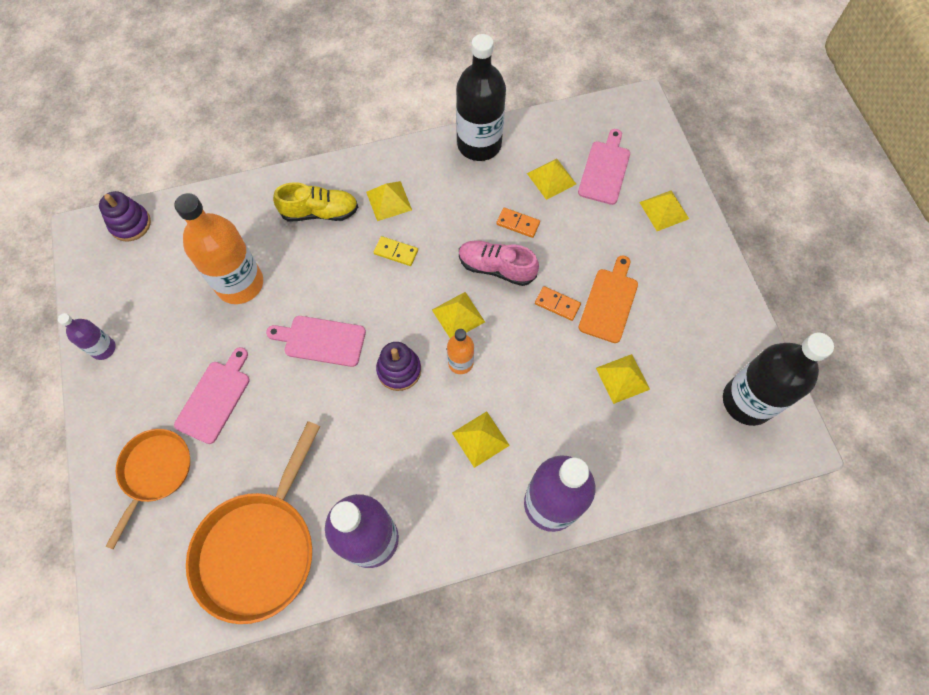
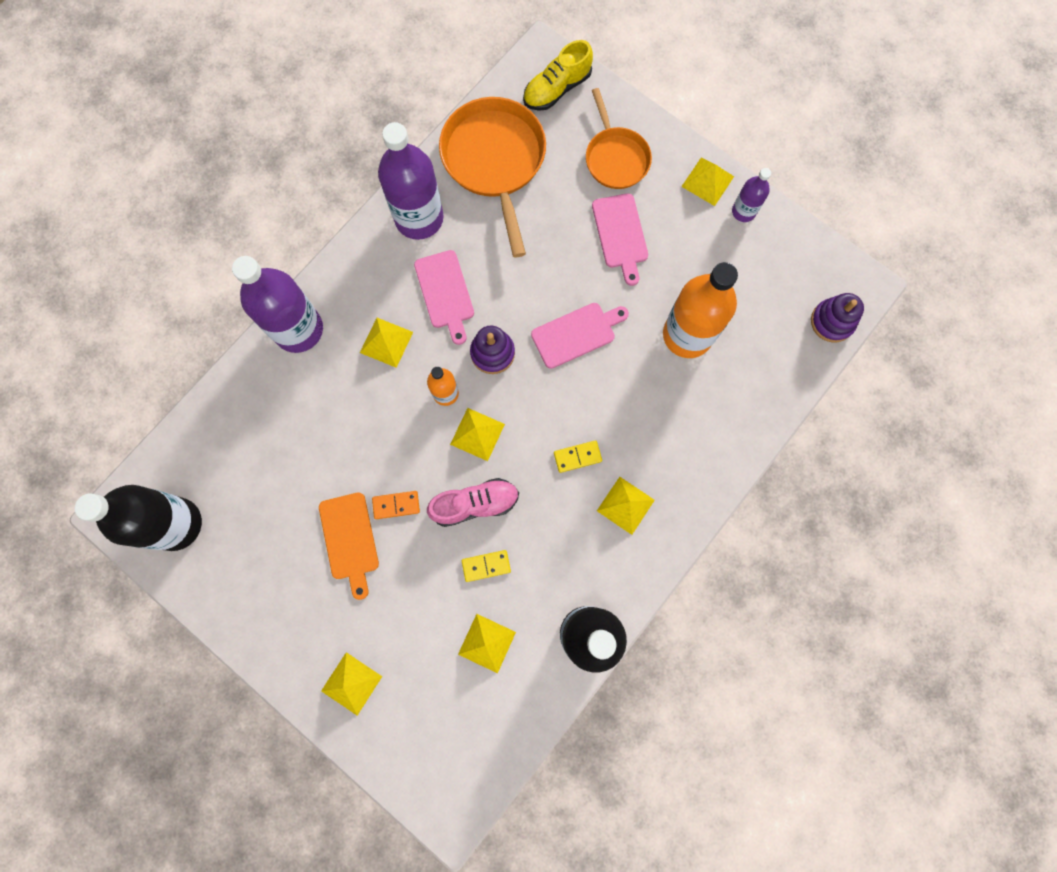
camera: 145 degrees right, 10 degrees up
yellow shoe [273,182,358,221] -> yellow shoe moved to [523,40,593,111]
orange domino [496,208,540,238] -> yellow domino [462,550,511,582]
pink cutting board [578,129,630,205] -> pink cutting board moved to [414,250,474,345]
yellow pyramid [596,354,650,404] -> yellow pyramid moved to [681,157,734,206]

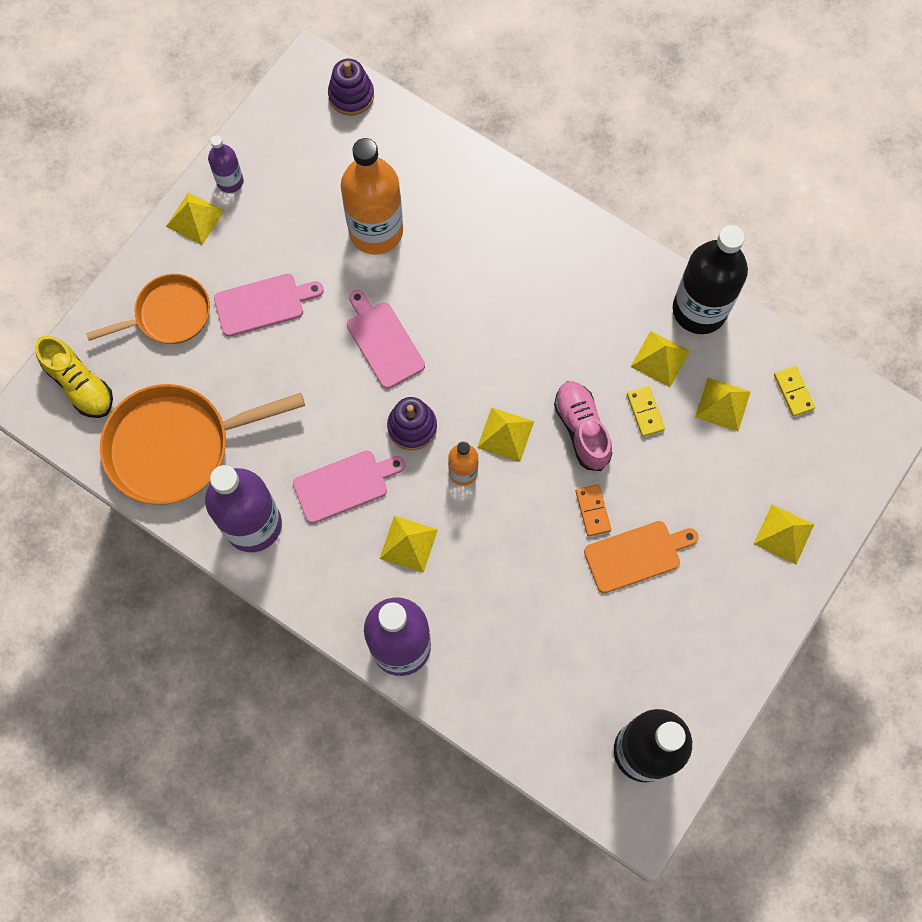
camera: 95 degrees left, 5 degrees down
yellow domino [554,440,602,473] -> yellow domino moved to [774,366,815,417]
yellow pyramid [597,477,655,535] -> yellow pyramid moved to [631,331,690,387]

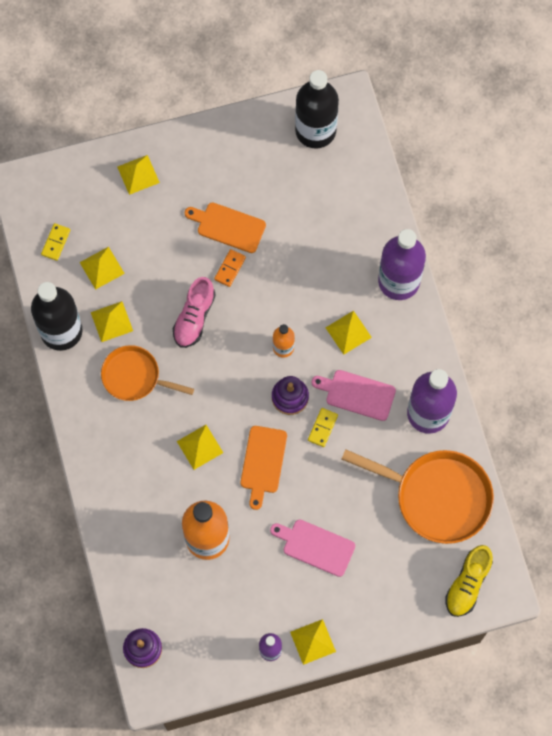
camera: 140 degrees left, 0 degrees up
yellow shoe [35,336,113,418] -> yellow shoe turned 150 degrees counterclockwise [445,545,493,617]
orange pan [86,274,210,344] -> orange pan moved to [101,345,194,401]
pink cutting board [347,290,425,389] -> orange cutting board [241,426,287,510]
yellow pyramid [477,408,534,462] -> yellow pyramid moved to [177,425,223,470]
yellow domino [627,386,665,437] -> yellow domino moved to [308,408,338,447]

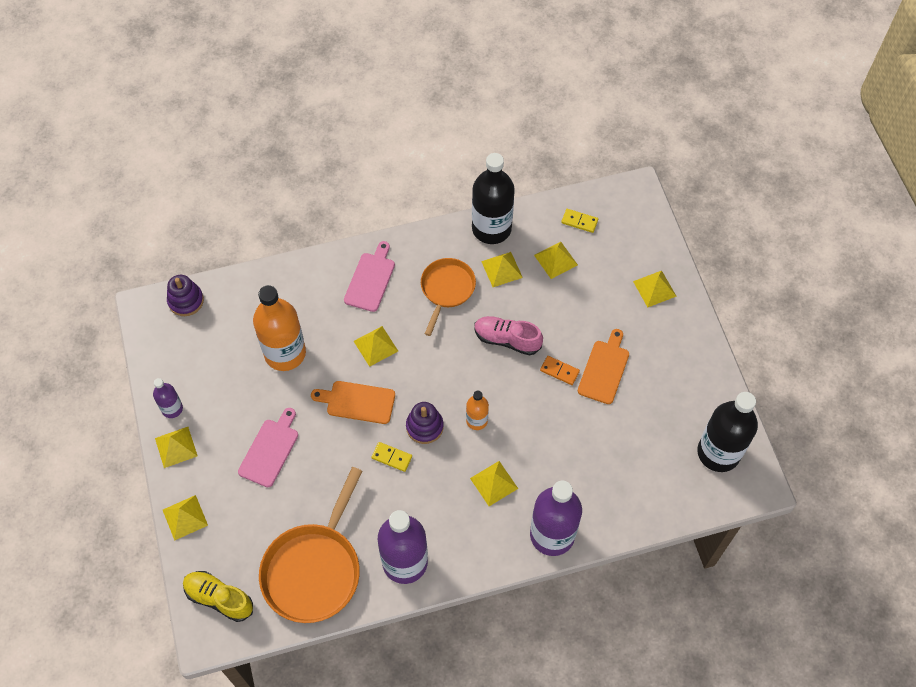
camera: 90 degrees right, 10 degrees down
pink cutting board [311,370,396,421] -> pink cutting board moved to [344,241,395,312]
none -> yellow pyramid [163,495,208,541]

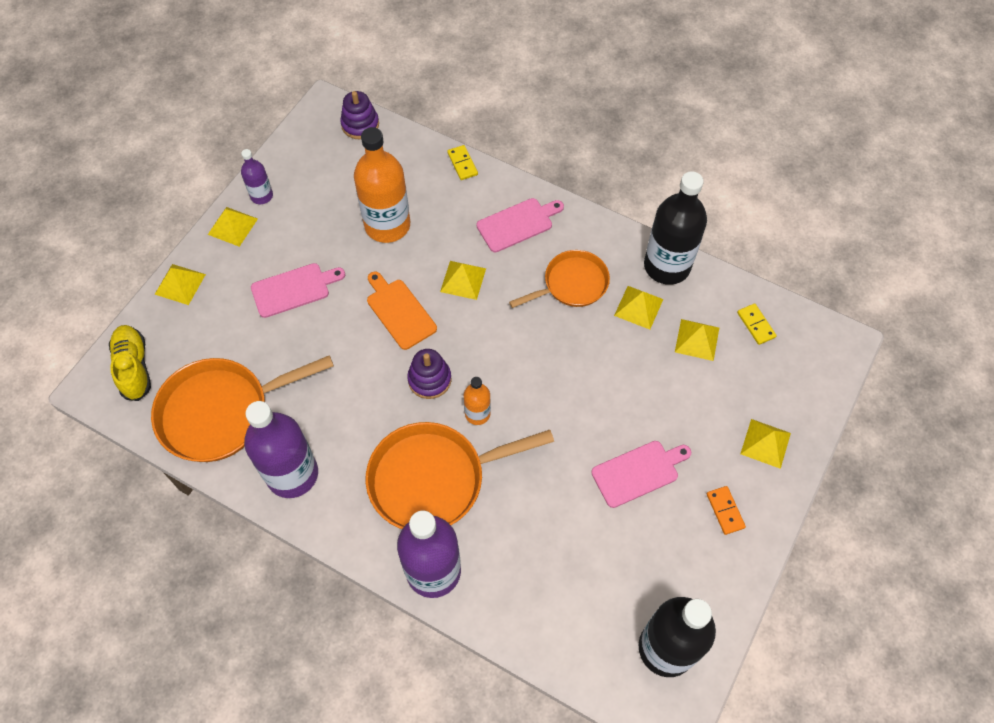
camera: 45 degrees right, 0 degrees up
yellow domino [371,442,412,472] -> yellow domino moved to [447,145,478,180]
yellow pyramid [470,461,518,506] -> orange pan [366,422,554,529]
pink shoe [474,316,543,356] -> none
orange domino [540,356,580,385] -> orange domino moved to [707,486,746,535]
orange cutting board [578,329,629,404] -> pink cutting board [591,441,691,508]

